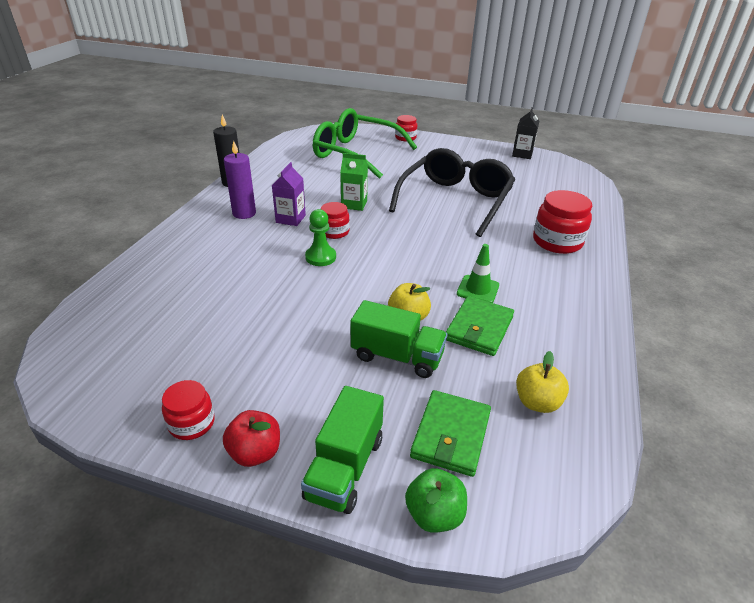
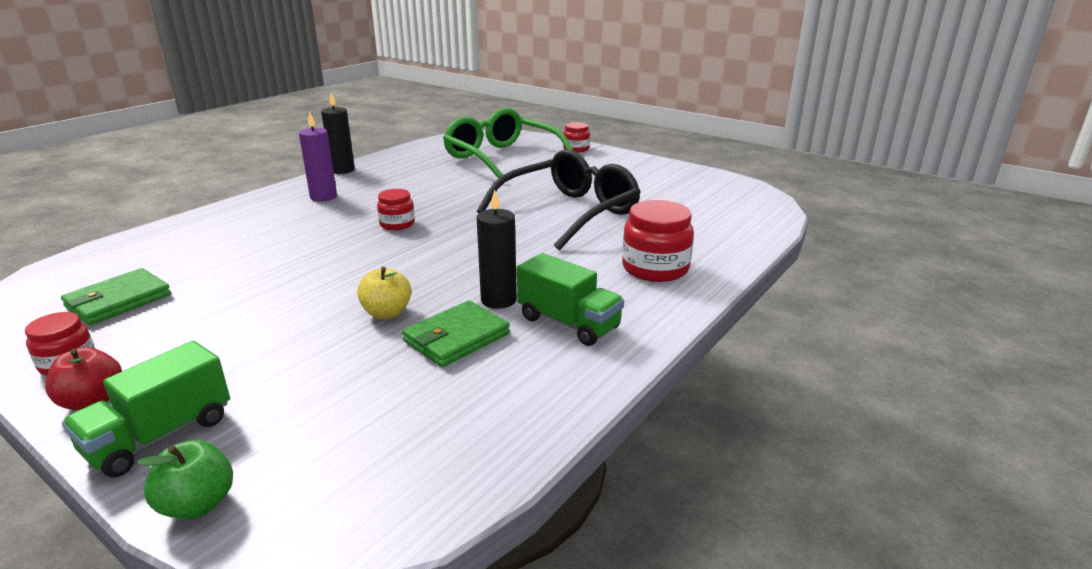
camera: 20 degrees right, 10 degrees down
purple carton [272,162,306,226] -> none
green pawn [305,209,336,266] -> none
green carton [340,153,368,211] -> none
green truck [350,300,447,378] -> green truck moved to [517,253,624,346]
green wallet [410,390,491,477] -> green wallet moved to [61,268,171,325]
green traffic cone [457,244,499,303] -> black candle [477,190,517,309]
black carton [512,107,539,159] -> none
yellow apple [516,351,569,413] -> none

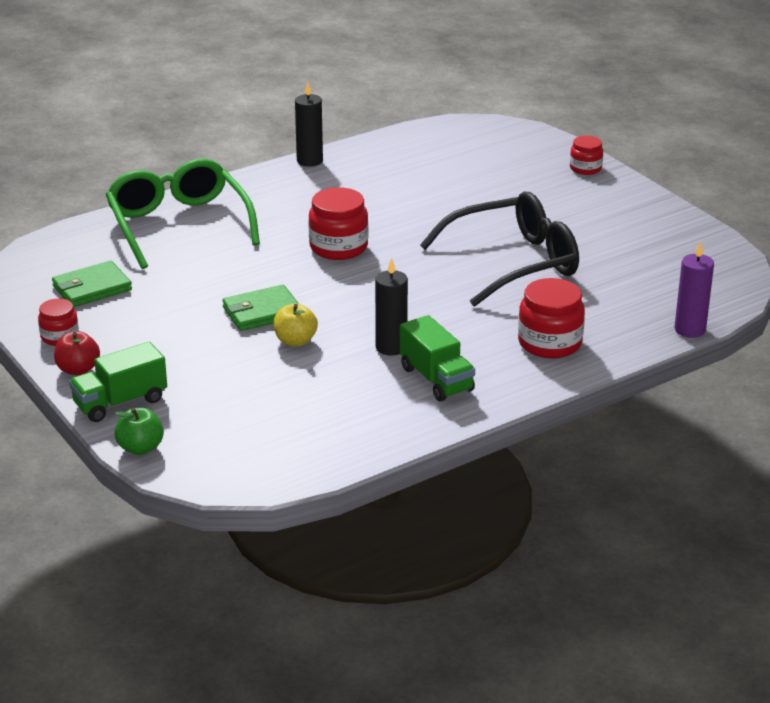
camera: 20 degrees right, 5 degrees up
purple candle [299,112,337,201] -> purple candle moved to [675,241,714,338]
red jar [377,189,415,230] -> red jar [309,187,368,260], size x1.68
green wallet [402,300,510,367] -> green wallet moved to [222,285,299,331]
green glasses [443,108,573,178] -> green glasses moved to [106,159,260,269]

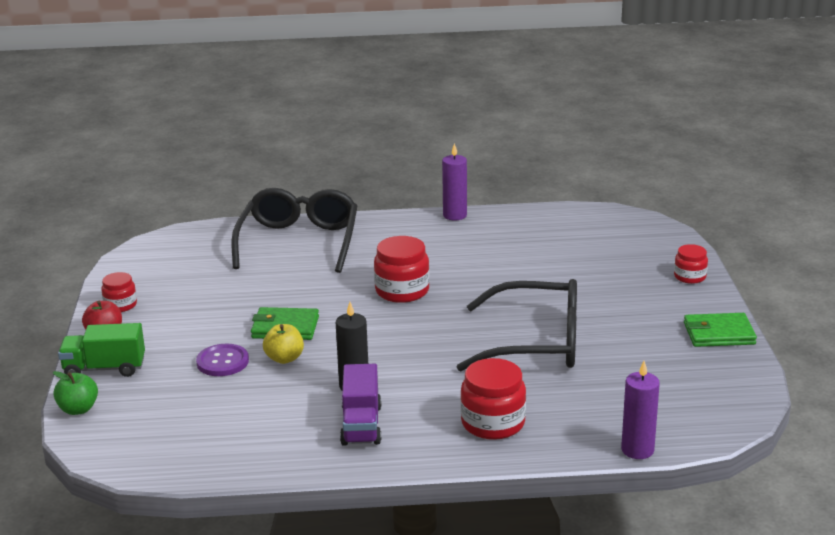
camera: 30 degrees right, 5 degrees down
green wallet [52,261,132,307] -> green wallet moved to [684,313,757,347]
green glasses [106,159,260,269] -> black glasses [232,188,357,273]
black candle [295,82,323,167] -> purple candle [442,143,467,220]
green truck [400,315,475,401] -> purple truck [340,364,381,446]
none -> purple button [196,344,249,376]

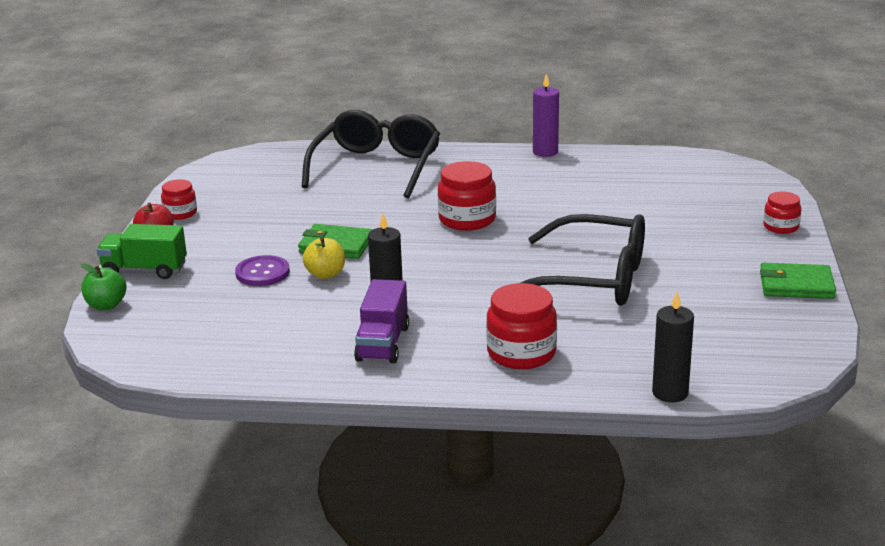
camera: 10 degrees right, 0 degrees up
purple candle [621,361,660,459] -> black candle [652,292,694,403]

